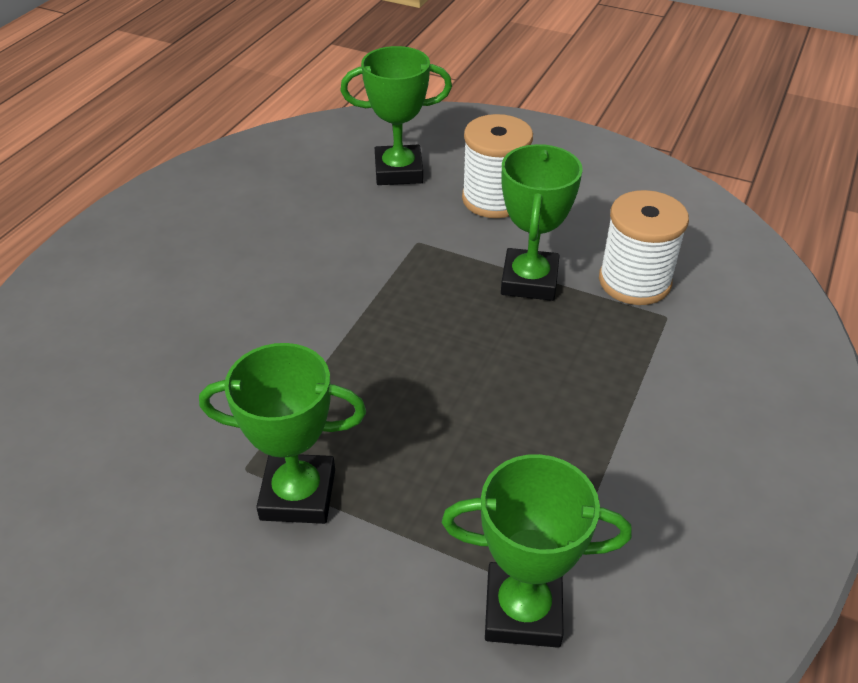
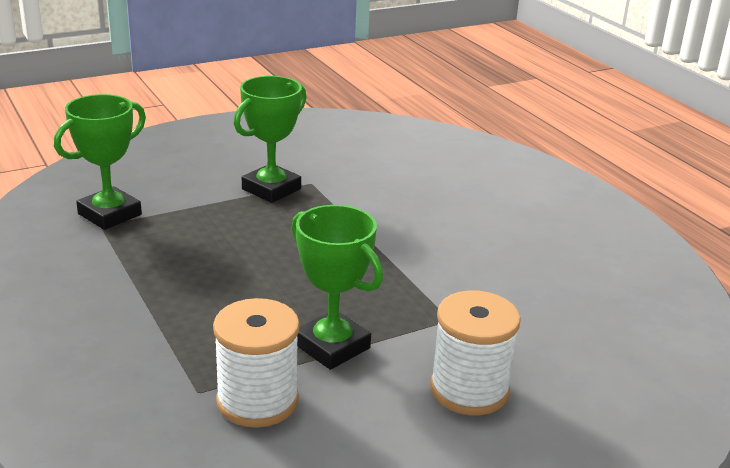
camera: 125 degrees right, 15 degrees down
green trophy [341,46,452,185] -> none

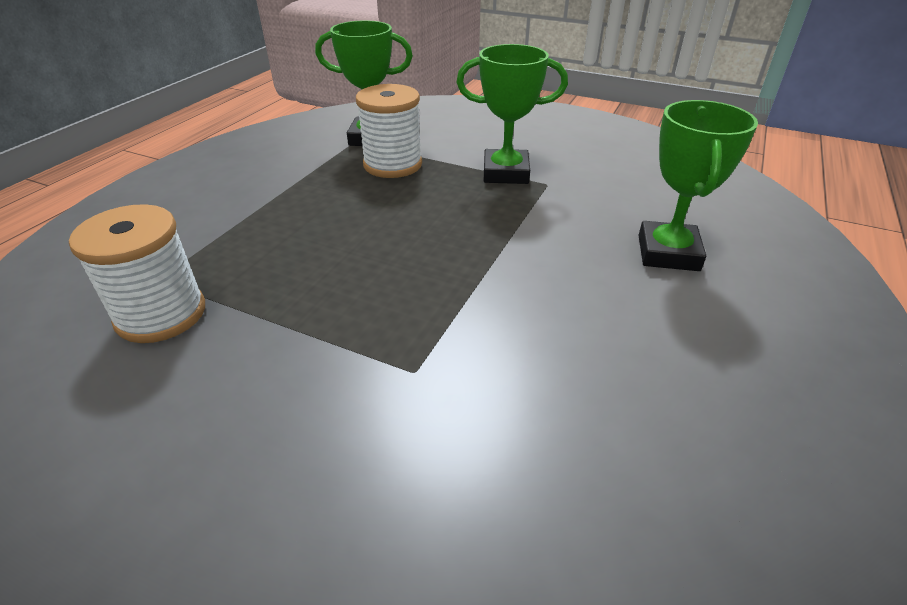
camera: 55 degrees right, 10 degrees up
green trophy [291,205,383,370] -> green trophy moved to [639,100,758,271]
white spool [430,291,521,415] -> white spool moved to [356,84,422,178]

